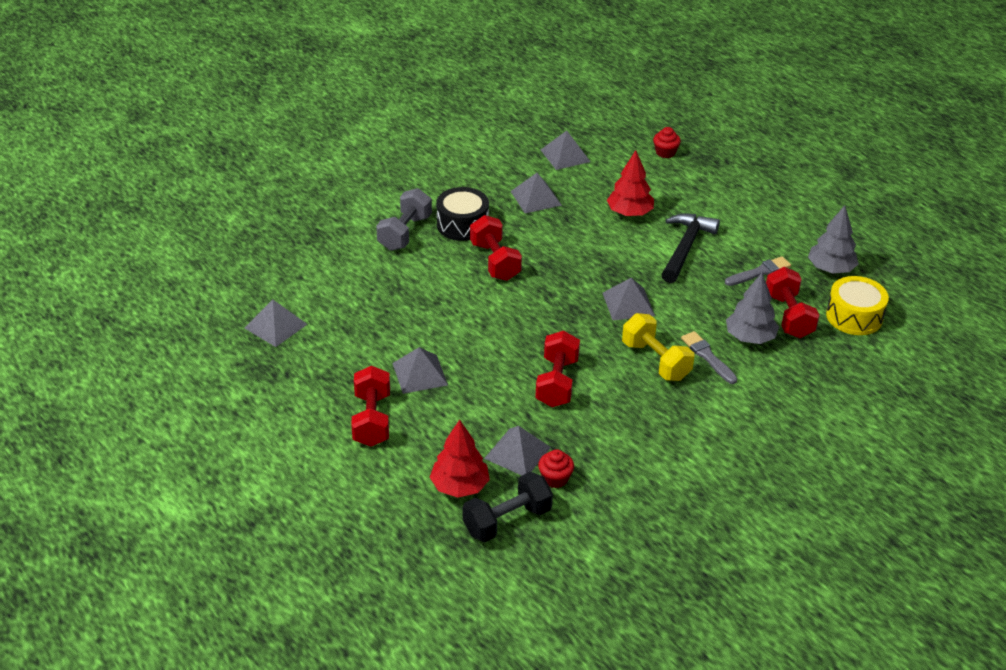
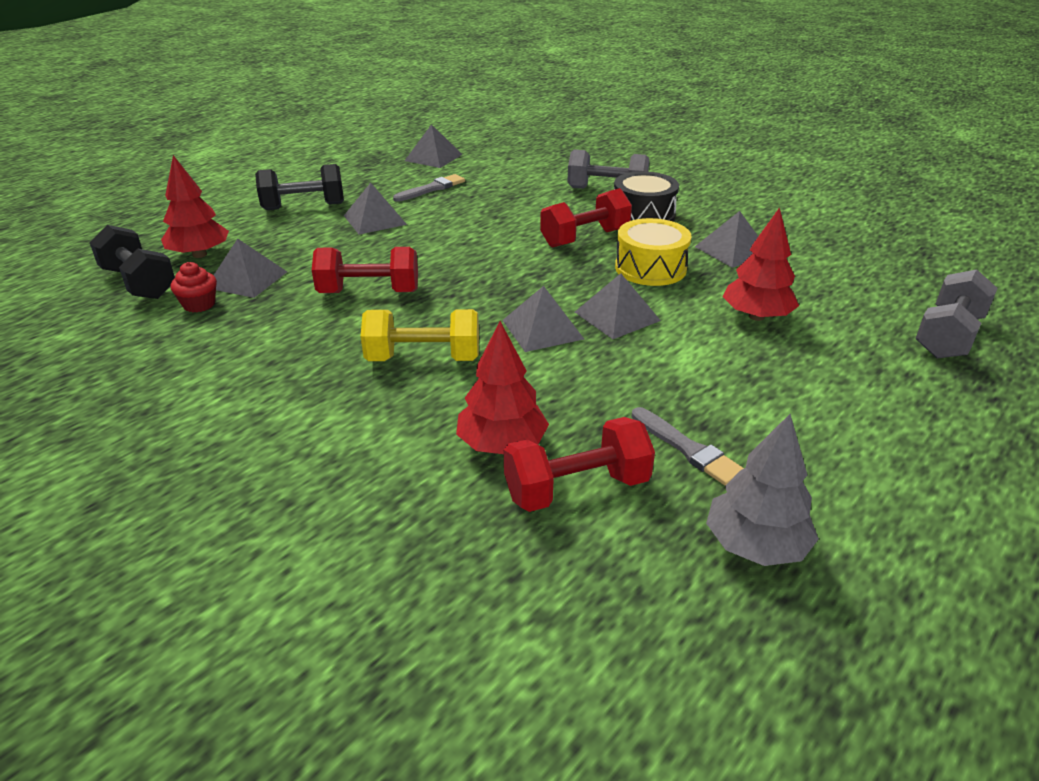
camera: 80 degrees right, 5 degrees down
red dumbbell [351,366,390,447] -> black dumbbell [255,164,344,210]
grey pyramid [541,131,591,170] -> grey pyramid moved to [575,273,661,339]
yellow dumbbell [622,313,694,381] -> yellow dumbbell turned 45 degrees clockwise [361,309,479,361]
red cupcake [653,127,681,158] -> grey dumbbell [915,269,998,358]
black hammer [661,213,720,283] -> none
grey brush [681,331,737,384] -> grey brush moved to [393,174,465,202]
grey tree [726,273,779,344] -> red tree [456,321,549,454]
yellow drum [826,276,889,335] -> yellow drum moved to [615,218,692,286]

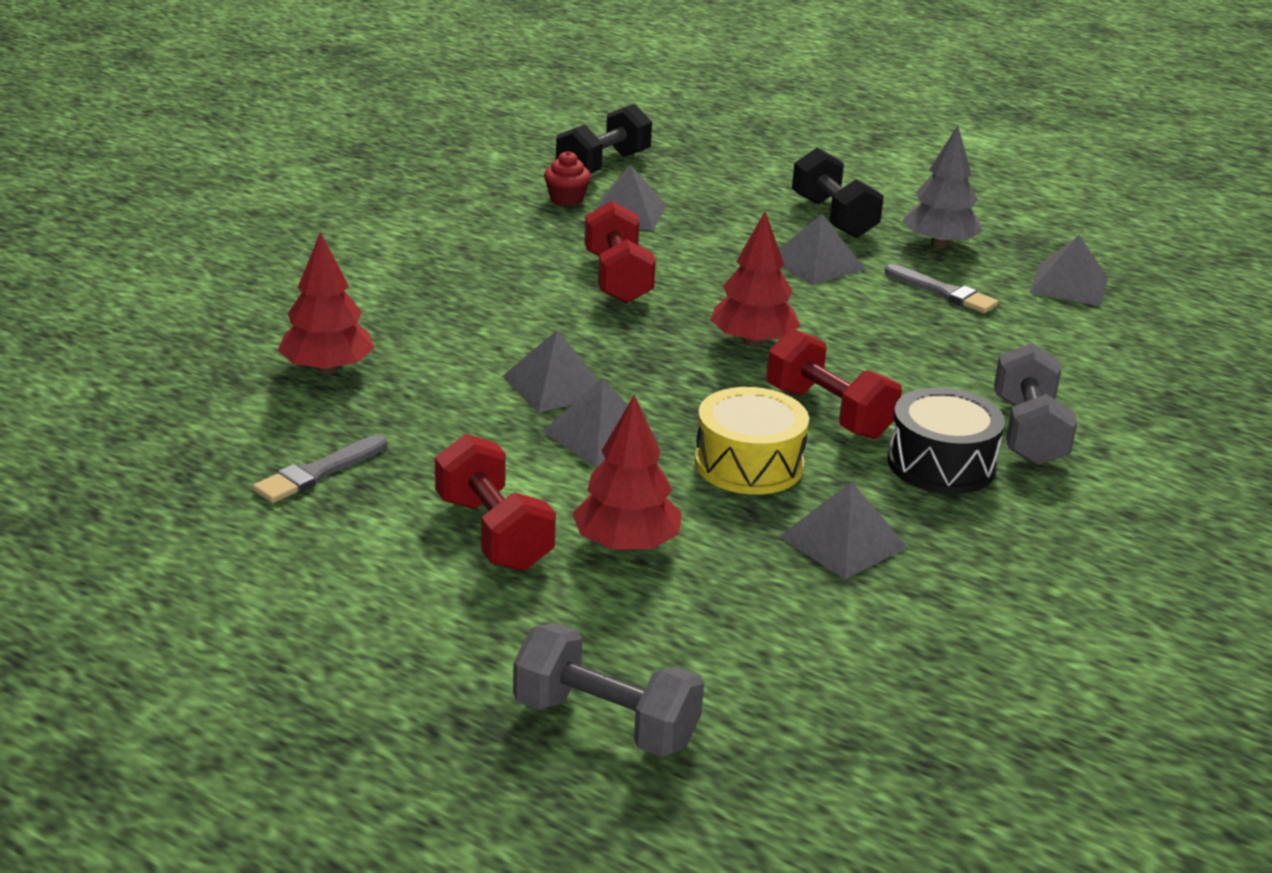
camera: 80 degrees right, 5 degrees down
red tree [161,155,229,258] -> red tree moved to [710,212,800,347]
yellow dumbbell [361,309,479,361] -> none
red dumbbell [504,417,655,512] -> red dumbbell moved to [435,434,556,571]
grey tree [706,414,819,566] -> grey tree moved to [902,125,983,248]

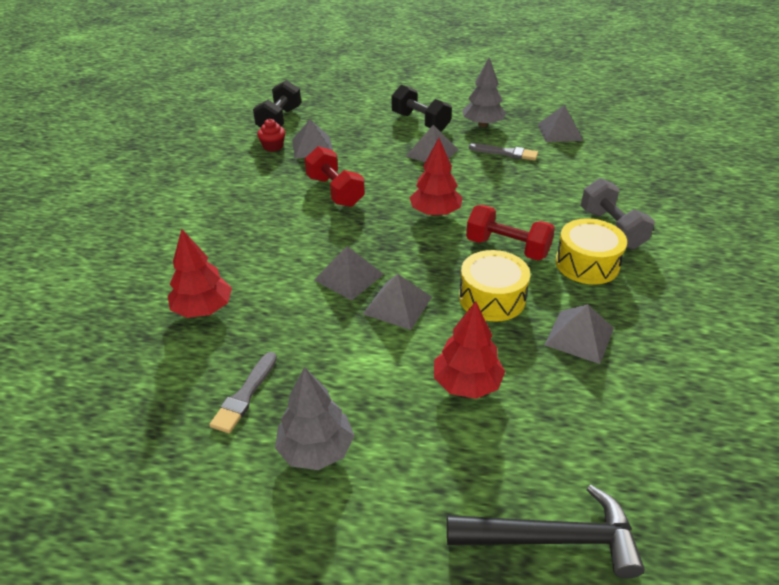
camera: 20 degrees left, 10 degrees up
red dumbbell [435,434,556,571] -> none
grey dumbbell [513,623,704,757] -> black hammer [447,485,645,578]
black drum [887,387,1005,494] -> yellow drum [555,218,627,285]
none -> grey tree [275,367,355,470]

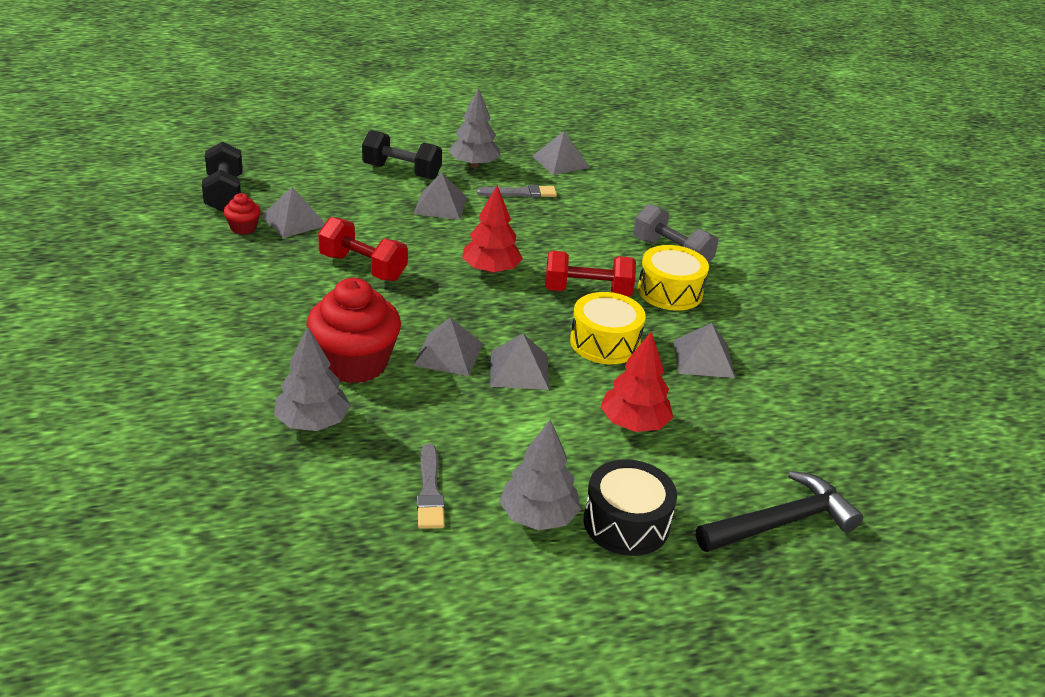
camera: 30 degrees left, 5 degrees down
red tree [168,229,232,318] -> grey tree [274,327,351,431]
none -> red cupcake [306,278,401,384]
none -> black drum [584,459,677,556]

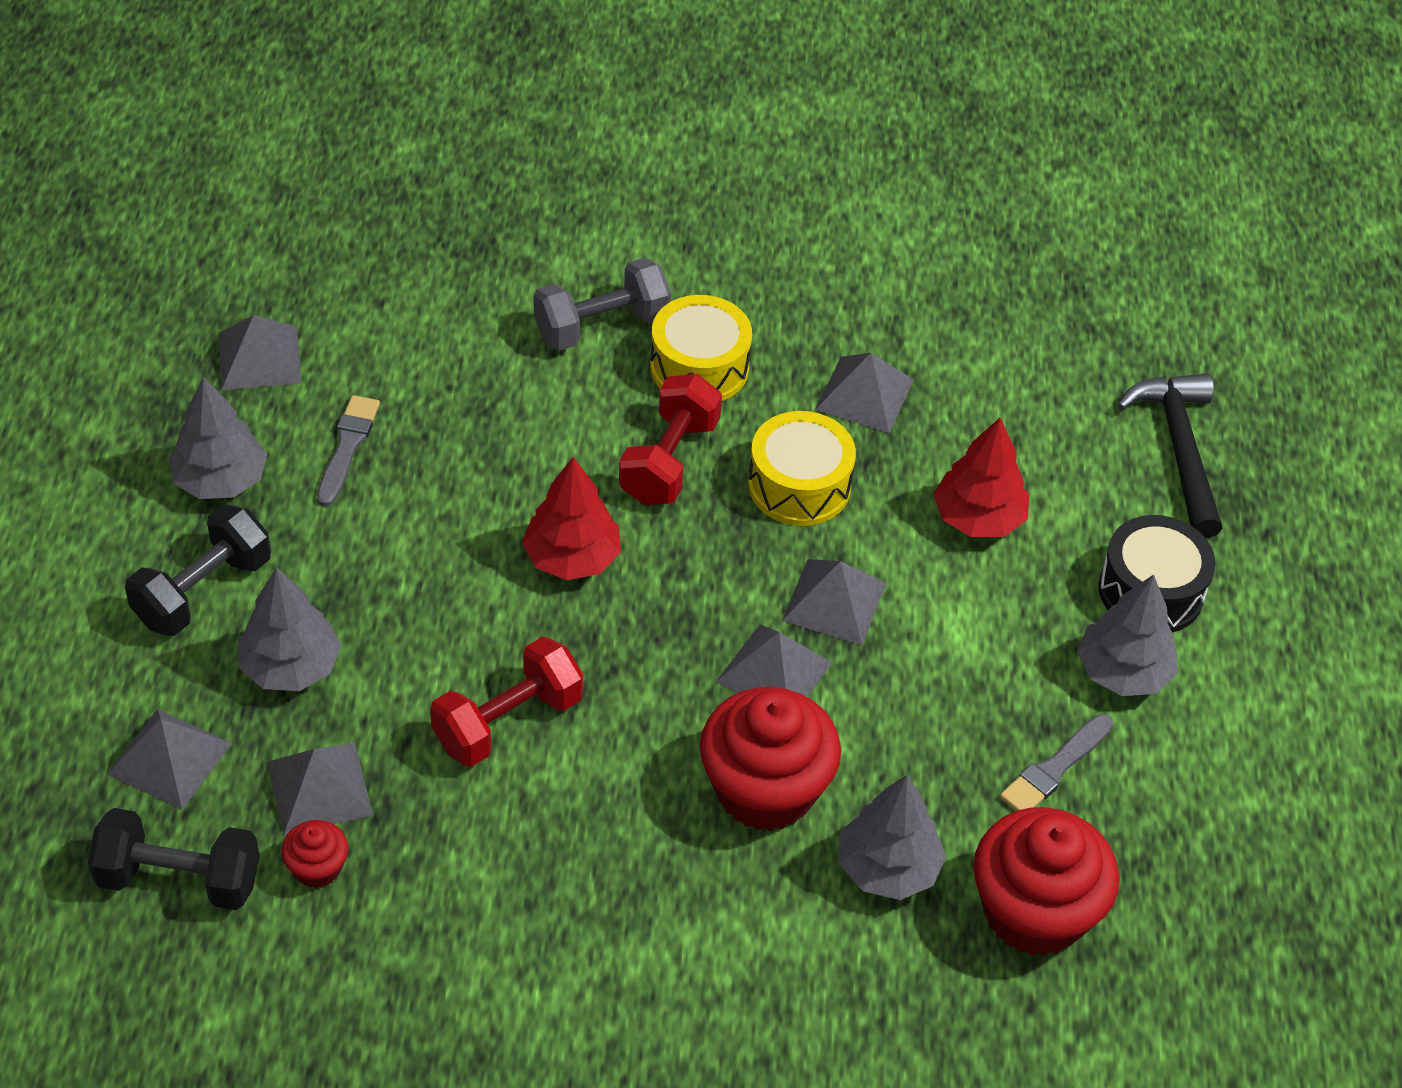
camera: 70 degrees left, 15 degrees up
grey pyramid [413,173,467,220] -> grey pyramid moved to [107,709,232,810]
grey brush [417,444,445,529] -> grey brush turned 120 degrees clockwise [1000,714,1113,811]
none -> grey tree [238,567,342,691]
none -> red cupcake [973,807,1119,956]

